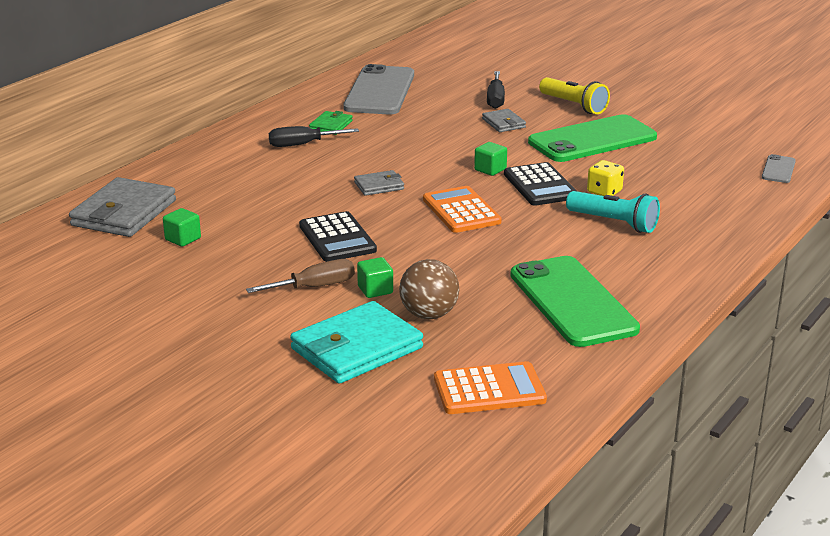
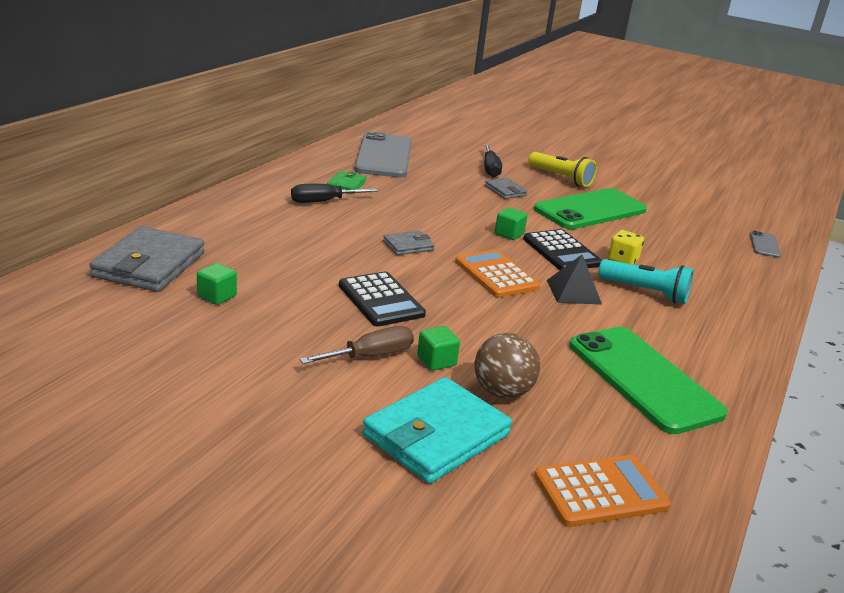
camera: 10 degrees left, 0 degrees up
none -> black pyramid [547,255,602,305]

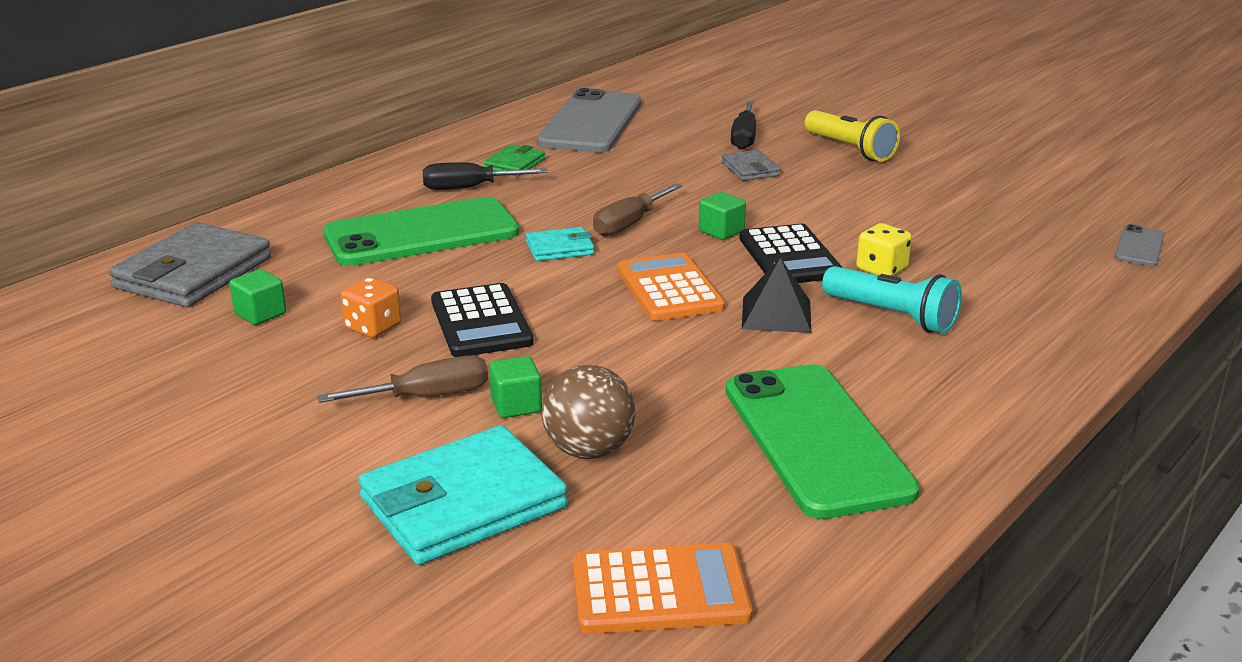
camera: 15 degrees right, 0 degrees up
grey wallet [383,231,434,255] -> turquoise wallet [526,227,594,261]
green phone [534,188,647,229] -> green phone moved to [323,197,519,266]
none -> orange dice [340,277,401,338]
none -> brown screwdriver [593,183,682,236]

